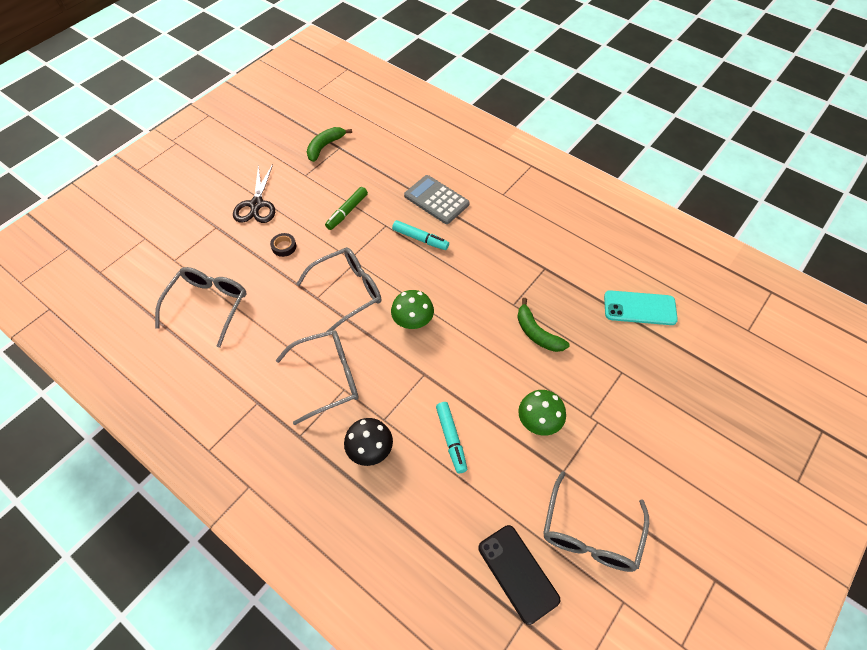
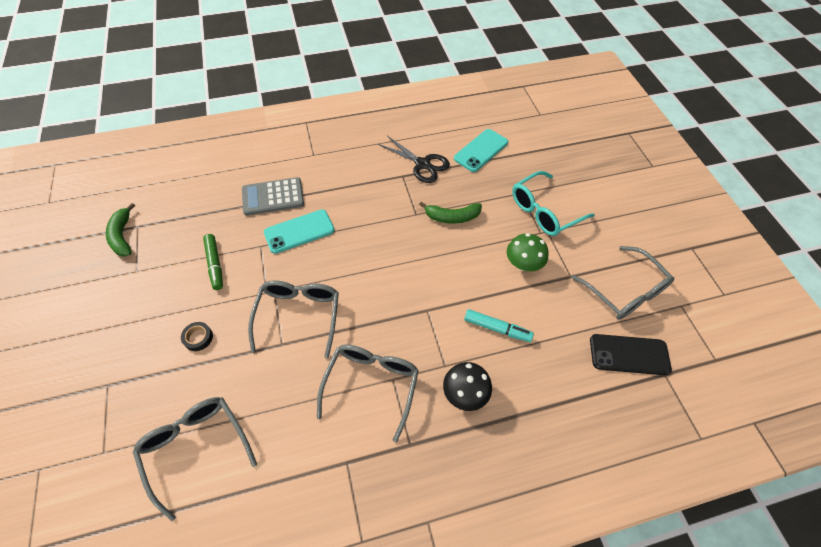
camera: 55 degrees left, 0 degrees up
black scissors [233,164,275,223] -> black scissors moved to [378,136,450,183]
green mushroom [391,290,434,329] -> none
turquoise marker [392,220,449,250] -> turquoise phone [264,209,334,254]
none -> turquoise glasses [512,171,595,236]

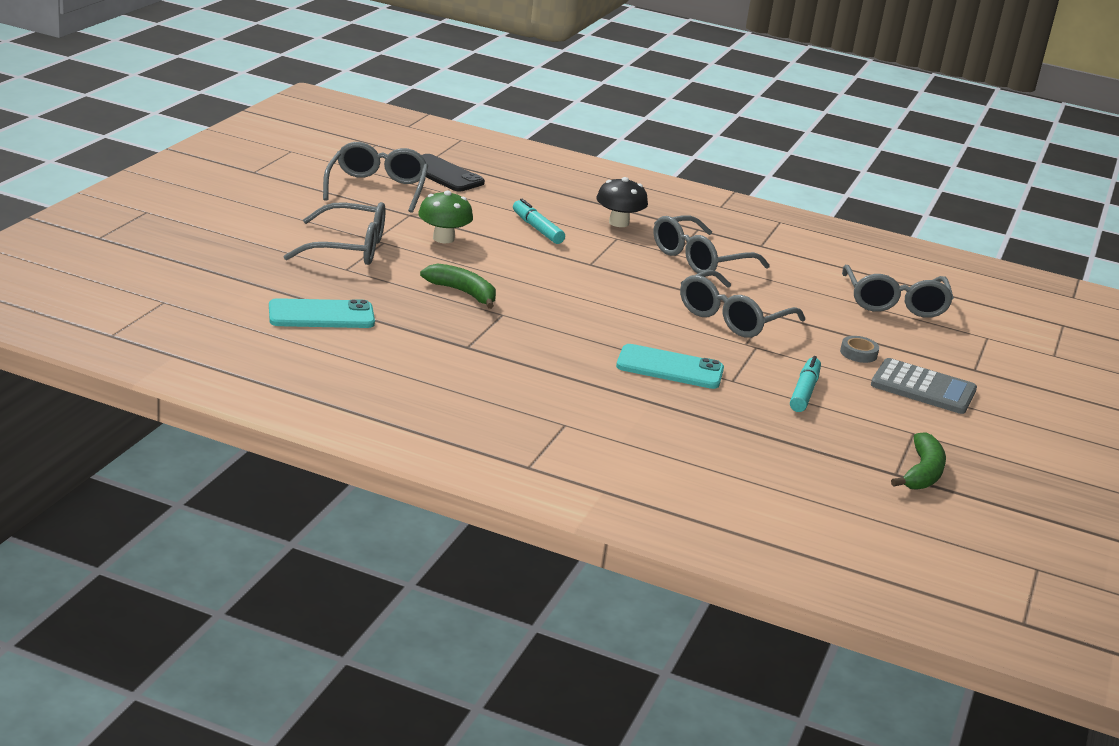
camera: 145 degrees left, 30 degrees down
black tape [181,322,213,351] -> grey tape [840,336,879,363]
green marker [203,234,223,290] -> turquoise marker [790,356,821,412]
grey calculator [242,177,304,216] -> grey calculator moved to [871,358,977,414]
black scissors [378,136,450,183] -> none
turquoise glasses [512,171,595,236] -> grey glasses [283,202,385,265]

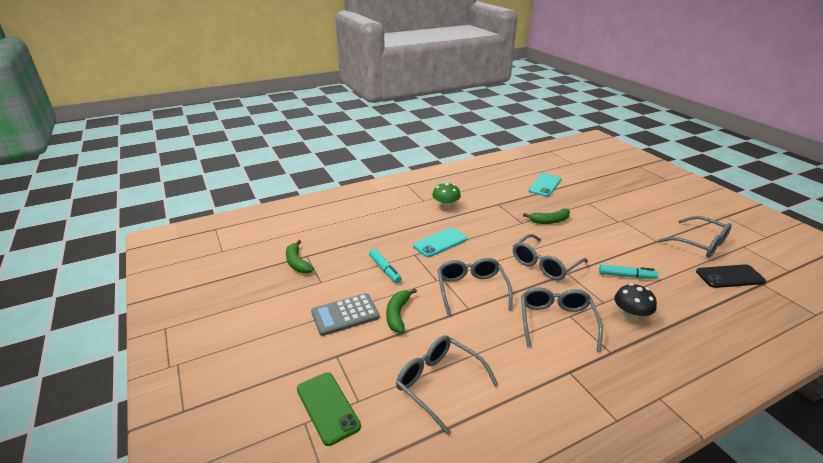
camera: 135 degrees right, 5 degrees up
grey glasses [283,202,385,265] -> grey glasses moved to [513,234,588,280]
green mushroom [418,191,473,243] -> green mushroom moved to [432,182,461,210]
grey tape [840,336,879,363] -> green banana [386,288,417,333]
none -> green phone [297,372,361,446]

